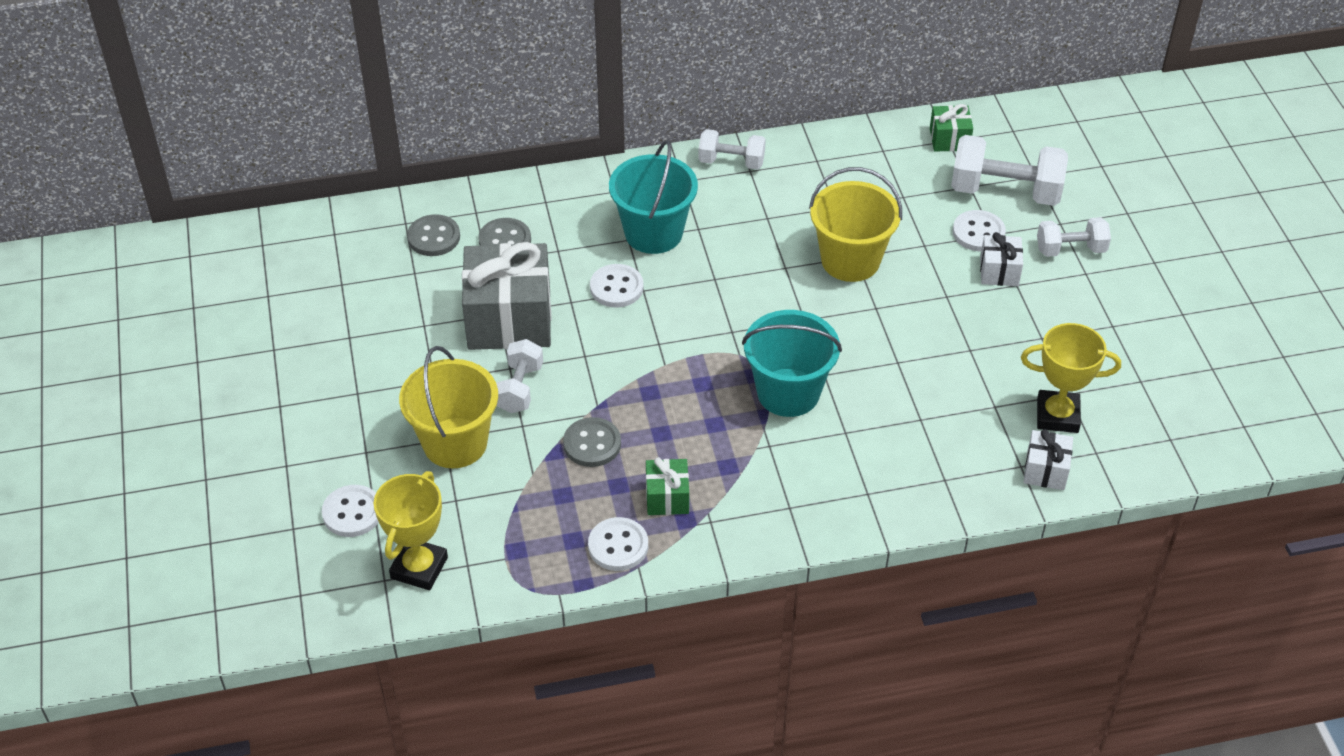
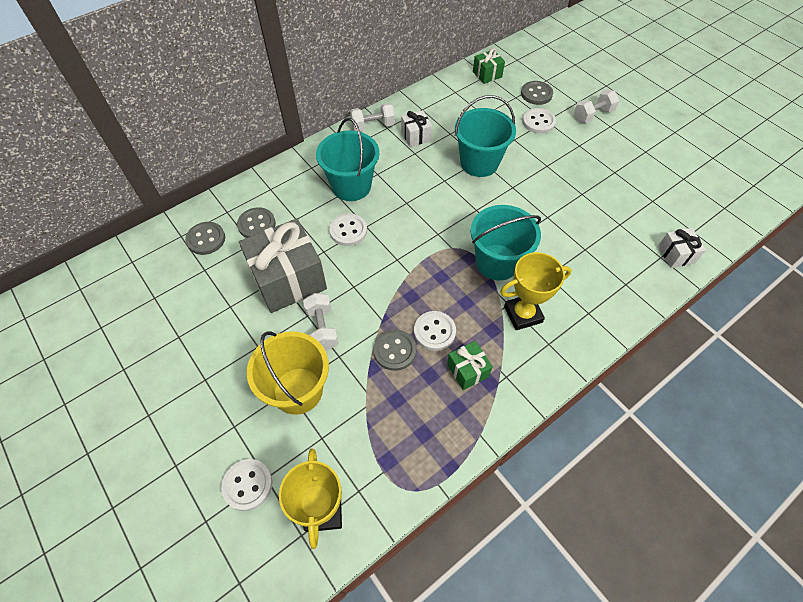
camera: 25 degrees left, 10 degrees up
white button [588,517,648,571] -> white button moved to [414,311,456,351]
yellow bucket [809,167,902,282] -> turquoise bucket [455,95,516,177]
white dumbbell [951,135,1068,206] -> grey button [521,81,553,105]
white gift [980,232,1023,286] -> white gift moved to [401,110,432,147]
yellow trophy [1021,323,1121,433] -> yellow trophy moved to [500,252,572,330]

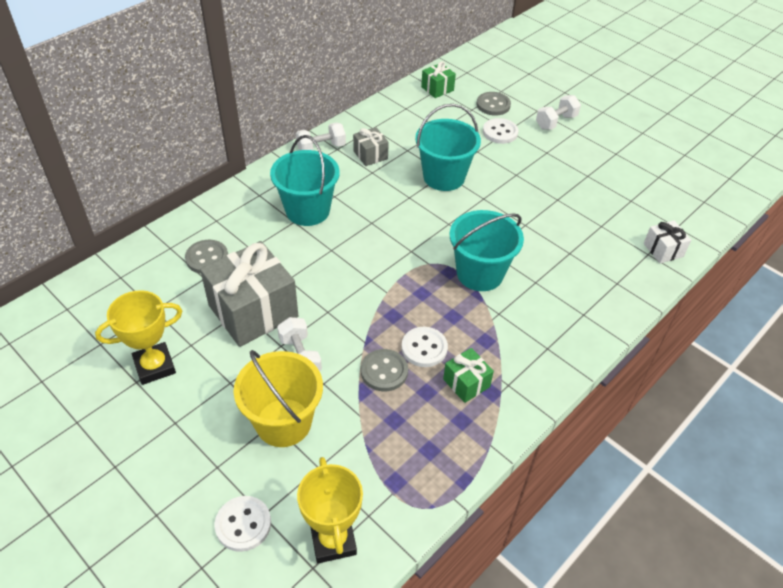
camera: 10 degrees left, 10 degrees down
grey button [185,222,225,255] -> none
white button [329,213,367,246] -> none
white gift [401,110,432,147] -> grey gift [353,127,389,166]
yellow trophy [500,252,572,330] -> yellow trophy moved to [95,290,182,385]

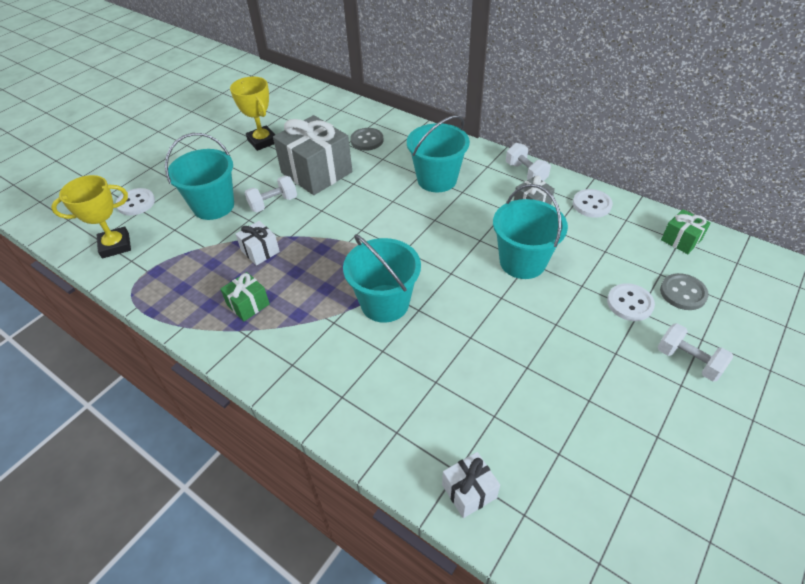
camera: 85 degrees right, 0 degrees up
yellow bucket [234,350,323,447] -> turquoise bucket [165,133,234,220]
grey button [361,349,408,391] -> white gift [236,221,280,265]
white button [401,327,448,367] -> white button moved to [573,189,613,218]

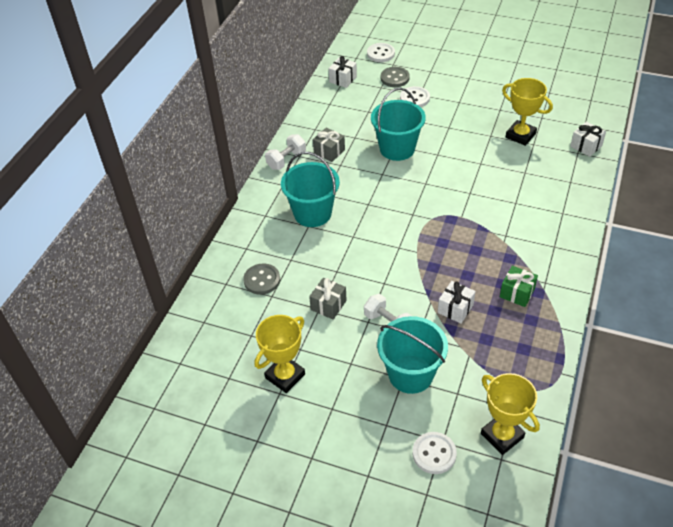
camera: 105 degrees left, 0 degrees up
grey gift [273,115,352,195] -> grey gift [309,278,347,320], size x0.48
turquoise bucket [343,234,421,323] -> none
white button [573,189,613,218] -> white button moved to [367,43,395,62]
white dumbbell [658,323,733,382] -> none
green gift [661,209,710,254] -> white gift [329,56,357,88]
none -> yellow trophy [502,78,553,146]

